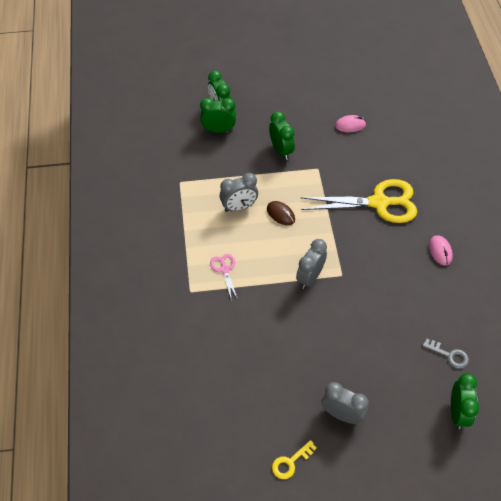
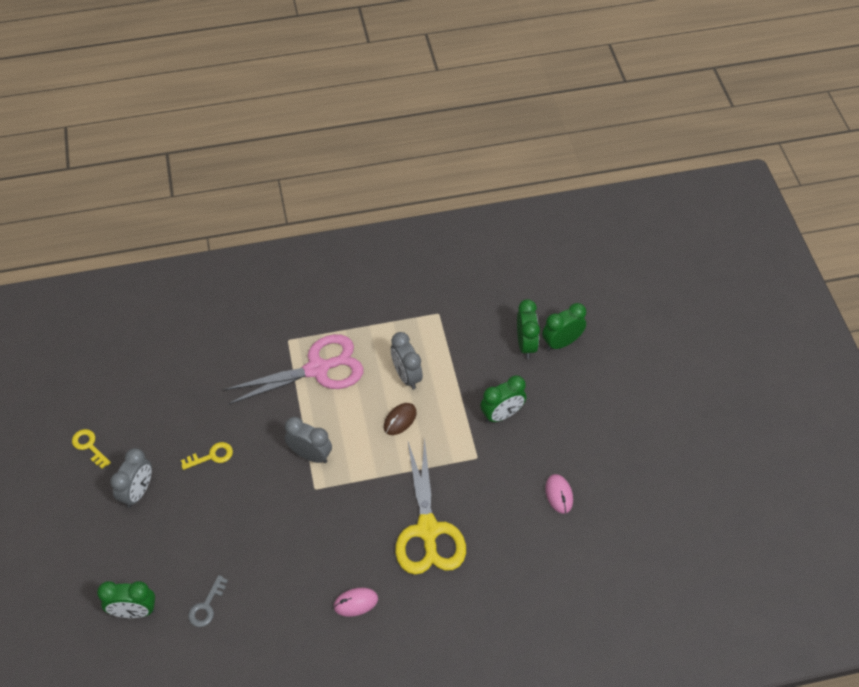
camera: 85 degrees right, 0 degrees up
pink scissors [210,254,237,301] -> pink scissors [223,334,364,405], size x2.23
none -> yellow key [181,442,233,470]

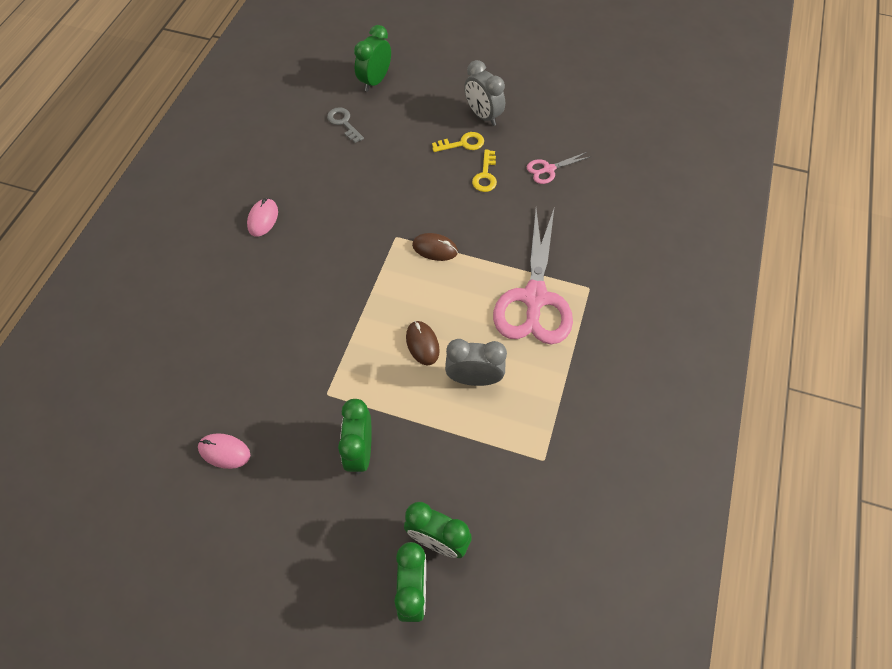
camera: 120 degrees right, 5 degrees up
yellow key [72,429,111,469] -> yellow key moved to [432,132,484,152]
grey clock [285,417,332,463] -> brown mouse [412,233,458,261]
yellow scissors [395,438,466,575] -> none
none -> pink scissors [527,152,590,184]

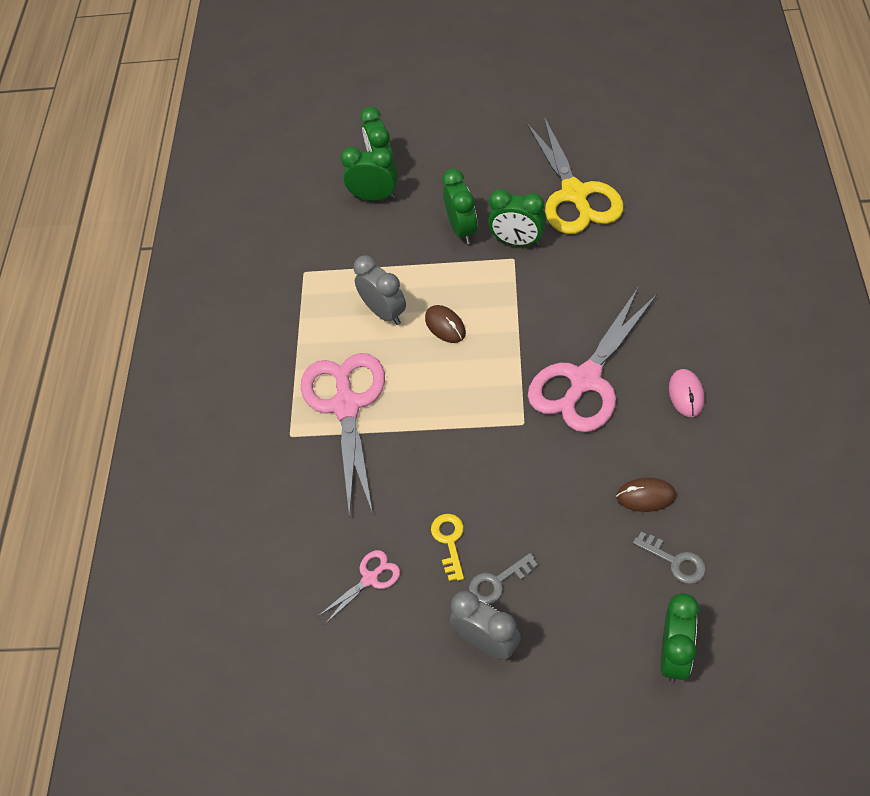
camera: 170 degrees right, 5 degrees down
pink mouse [198,433,250,469] -> yellow scissors [527,117,624,234]
brown mouse [412,233,458,261] -> brown mouse moved to [616,478,676,512]
yellow key [432,132,484,152] -> grey key [469,553,538,604]
grey clock [445,339,507,386] -> grey clock turned 120 degrees counterclockwise [353,255,406,325]
none -> green clock [488,189,546,246]
none -> pink scissors [528,288,657,432]

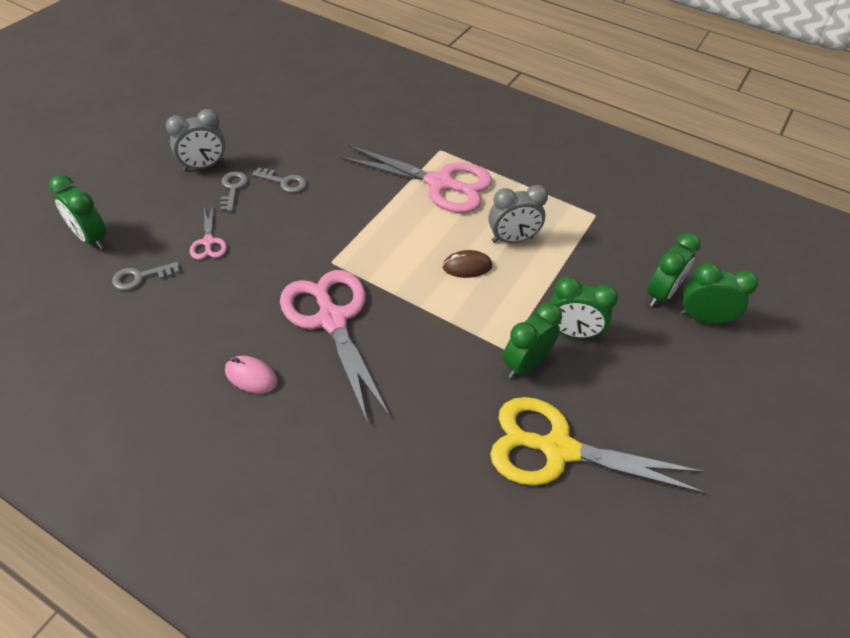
camera: 110 degrees right, 5 degrees down
pink scissors [318,550,400,624] -> pink scissors moved to [190,205,227,260]
yellow key [431,514,464,581] -> grey key [252,167,307,193]
brown mouse [616,478,676,512] -> none

